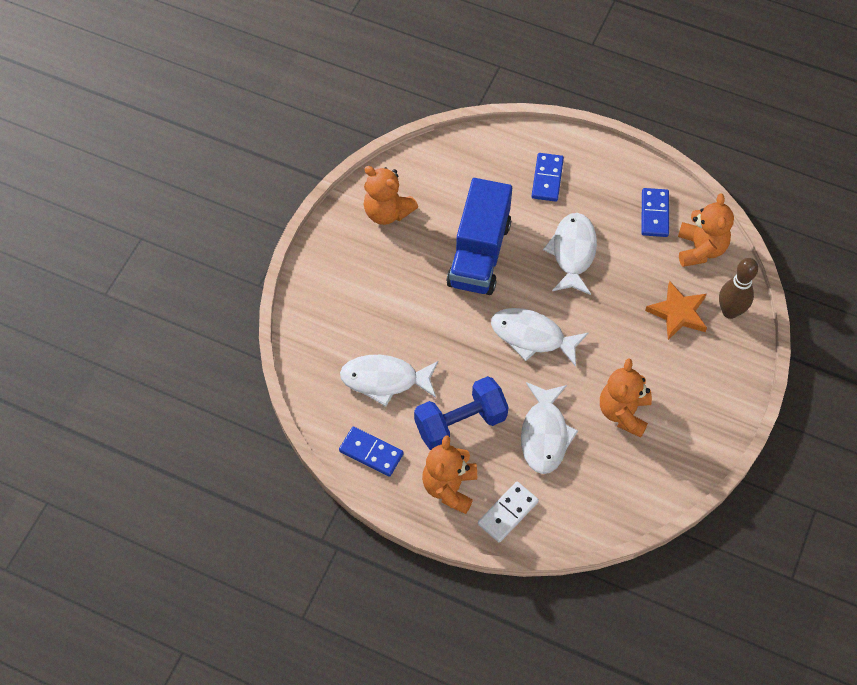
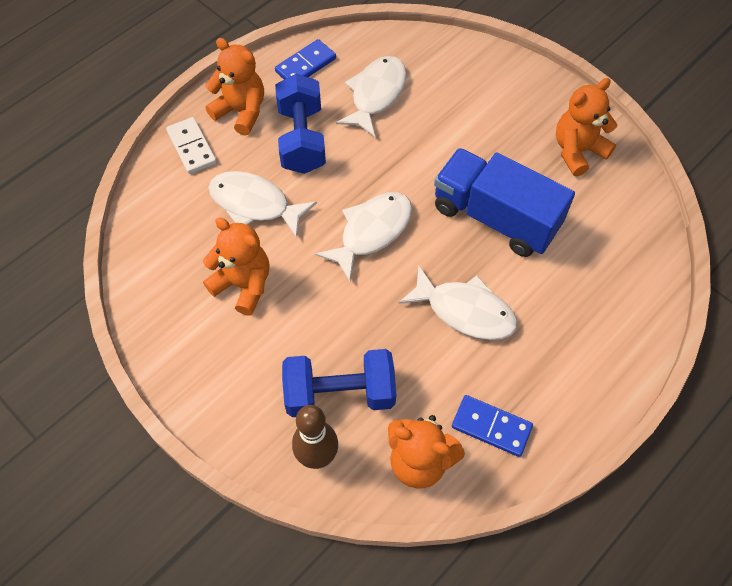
camera: 110 degrees right, 0 degrees up
blue domino [531,153,564,202] -> none
orange star [645,281,707,340] -> blue dumbbell [282,349,396,417]

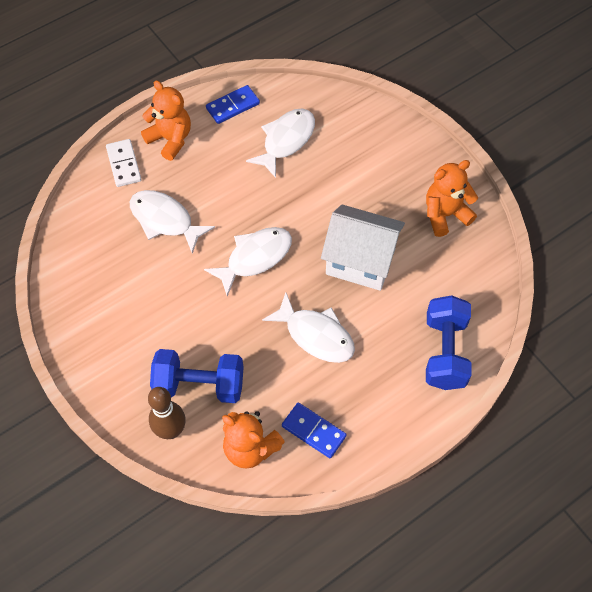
camera: 10 degrees right, 0 degrees up
orange teddy bear [203,218,270,316] -> none
blue dumbbell [275,74,326,174] -> blue dumbbell moved to [426,295,472,390]
blue truck [434,148,575,257] -> white house [321,204,405,291]

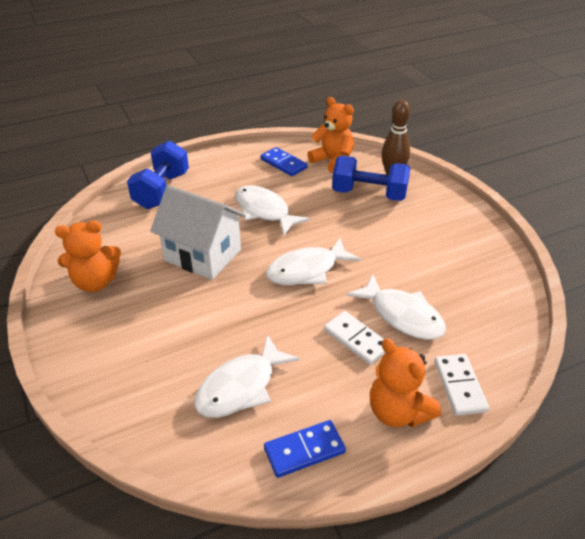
camera: 170 degrees left, 20 degrees down
none -> white domino [324,311,385,365]

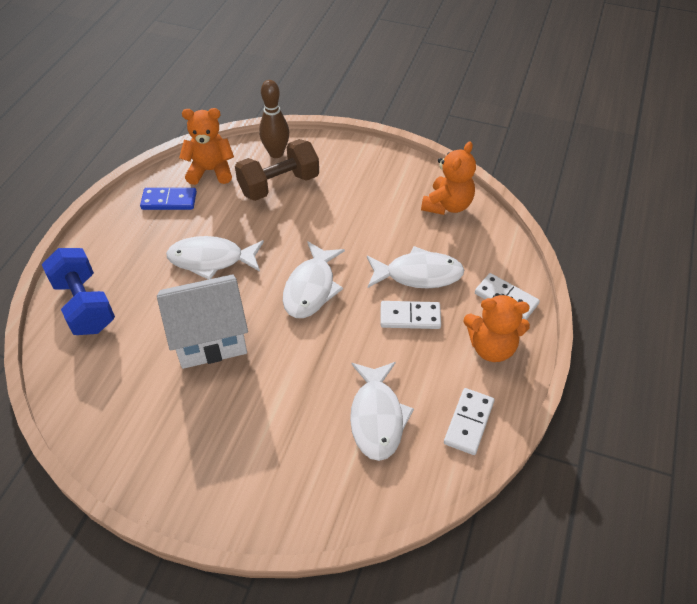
camera: 45 degrees left, 10 degrees up
orange teddy bear [55,220,121,292] -> orange teddy bear moved to [421,142,476,215]
blue domino [264,420,346,478] -> white domino [444,388,494,455]
blue dumbbell [332,156,410,201] -> brown dumbbell [235,139,319,201]

